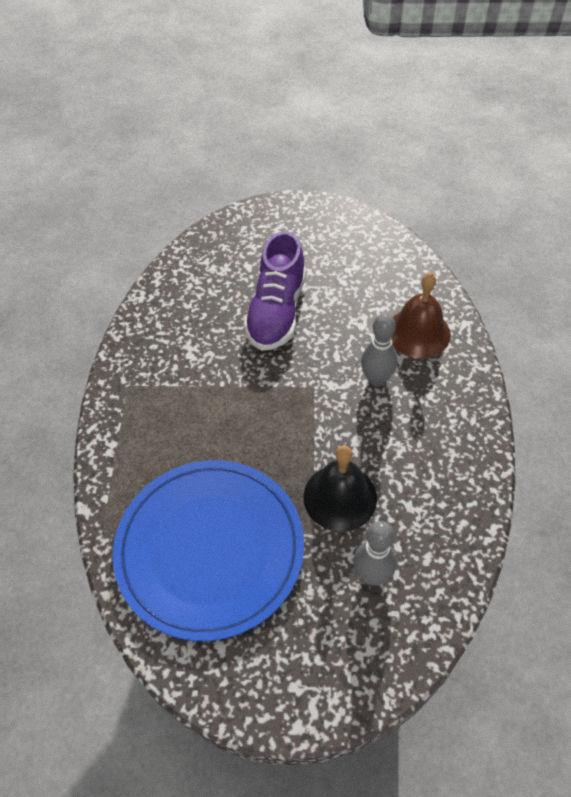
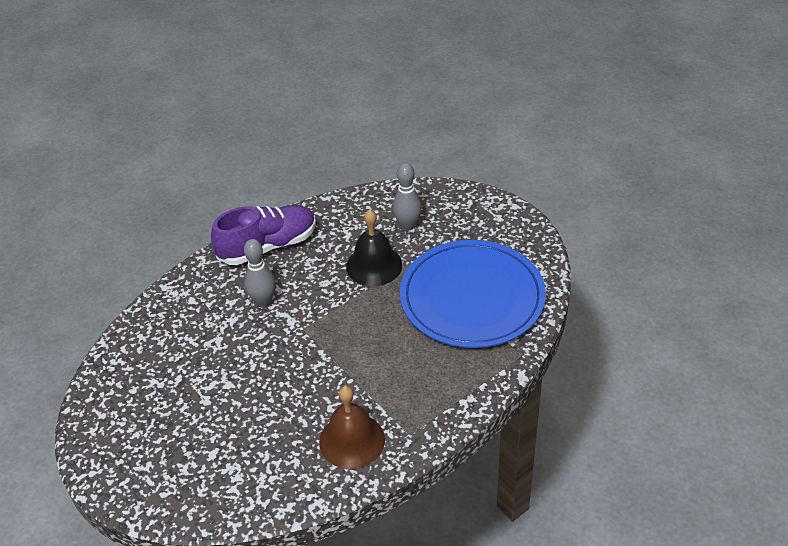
camera: 130 degrees left, 10 degrees down
purple shoe [244,231,306,351] -> purple shoe moved to [211,205,316,265]
brown bell [392,273,451,358] -> brown bell moved to [319,386,385,469]

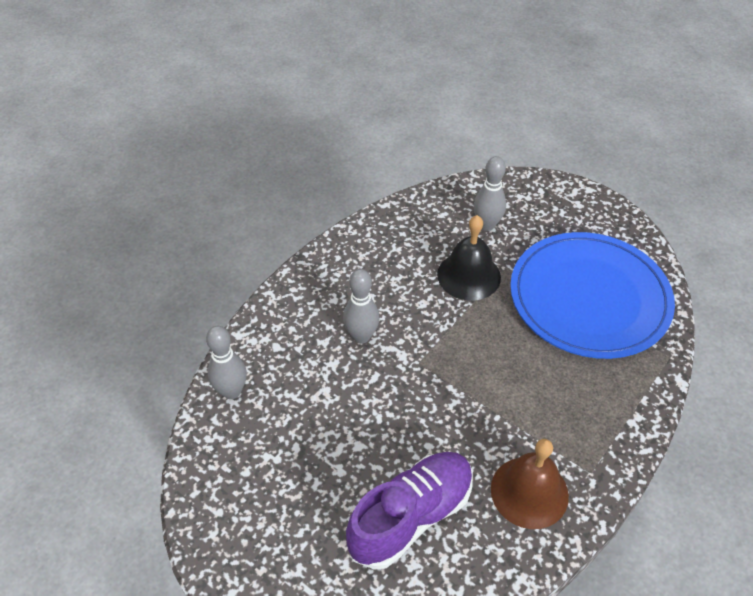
camera: 15 degrees left, 5 degrees up
purple shoe [211,205,316,265] -> purple shoe moved to [346,452,473,570]
none -> grey bowling pin [206,326,247,399]

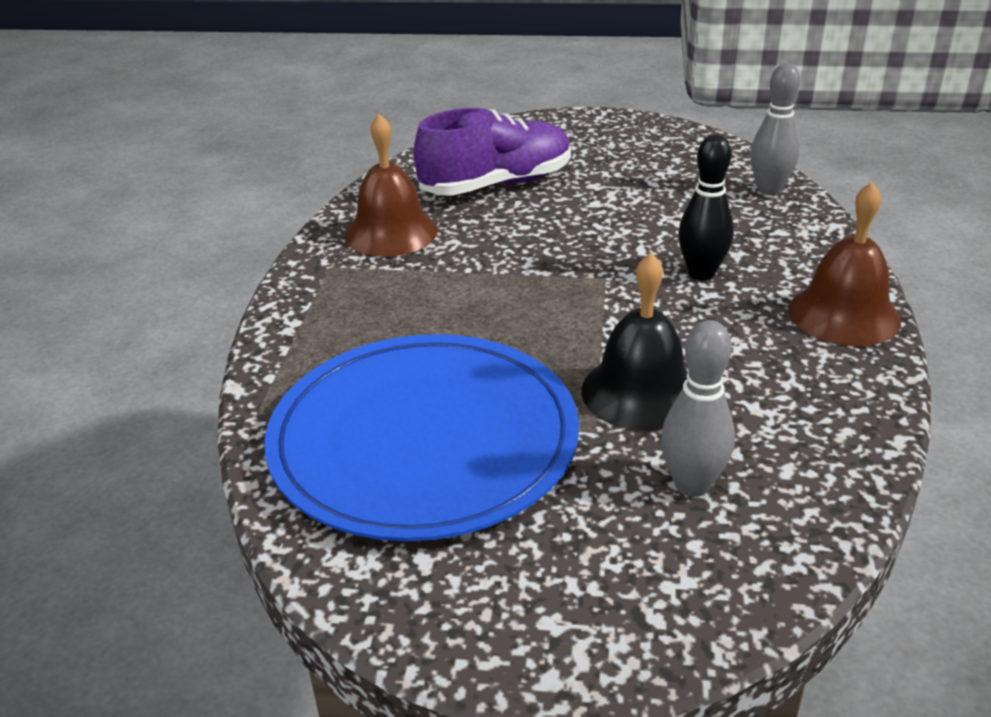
camera: 150 degrees right, 15 degrees down
grey bowling pin [343,269,379,343] -> black bowling pin [678,134,734,280]
purple shoe [346,452,473,570] -> purple shoe turned 135 degrees counterclockwise [414,108,571,196]
none -> brown bell [788,182,901,346]

